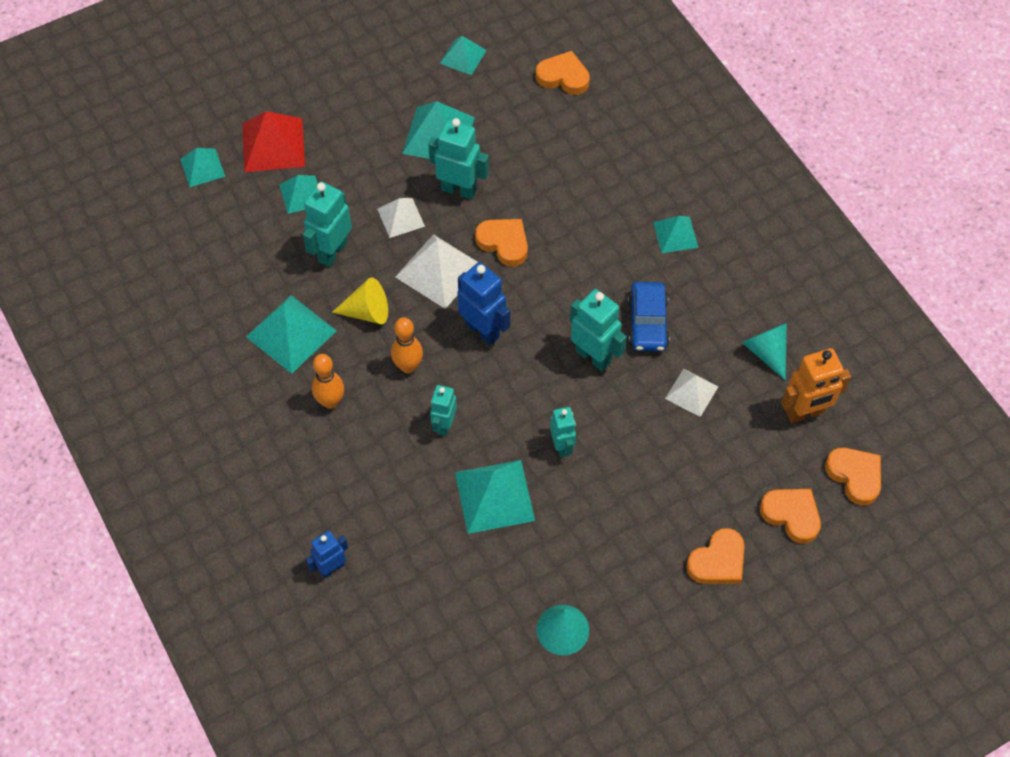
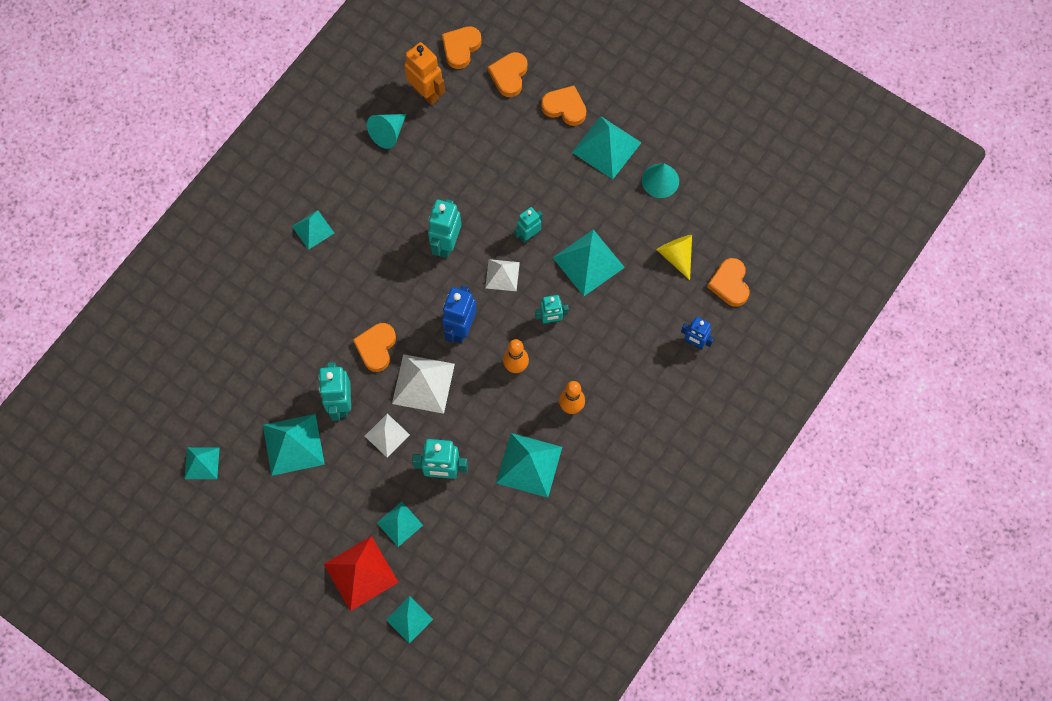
camera: 115 degrees left, 10 degrees up
yellow cone [332,277,388,324] -> yellow cone moved to [656,235,692,280]
orange heart [535,51,590,95] -> orange heart moved to [707,258,750,307]
blue car [628,282,670,352] -> none
white pyramid [665,369,719,417] -> white pyramid moved to [485,259,520,291]
none -> turquoise pyramid [572,116,642,179]

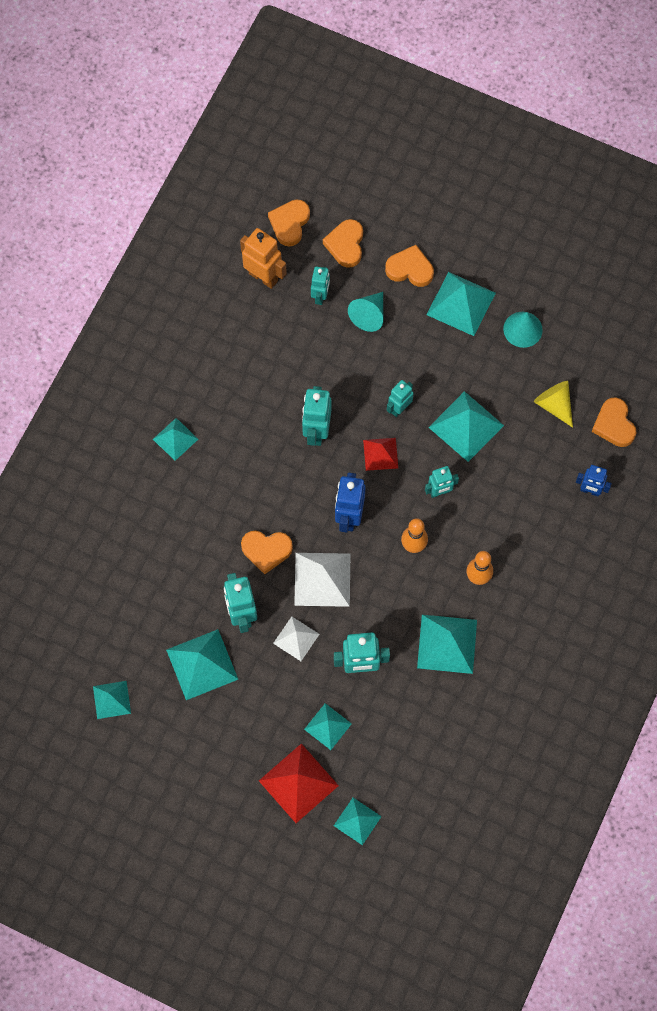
camera: 10 degrees left, 0 degrees up
orange heart [353,323,396,372] -> orange heart turned 90 degrees counterclockwise [241,531,293,574]
turquoise cone [367,114,406,149] -> turquoise cone moved to [348,292,383,332]
white pyramid [485,259,520,291] -> red pyramid [363,438,398,471]
none -> turquoise robot [311,266,330,305]

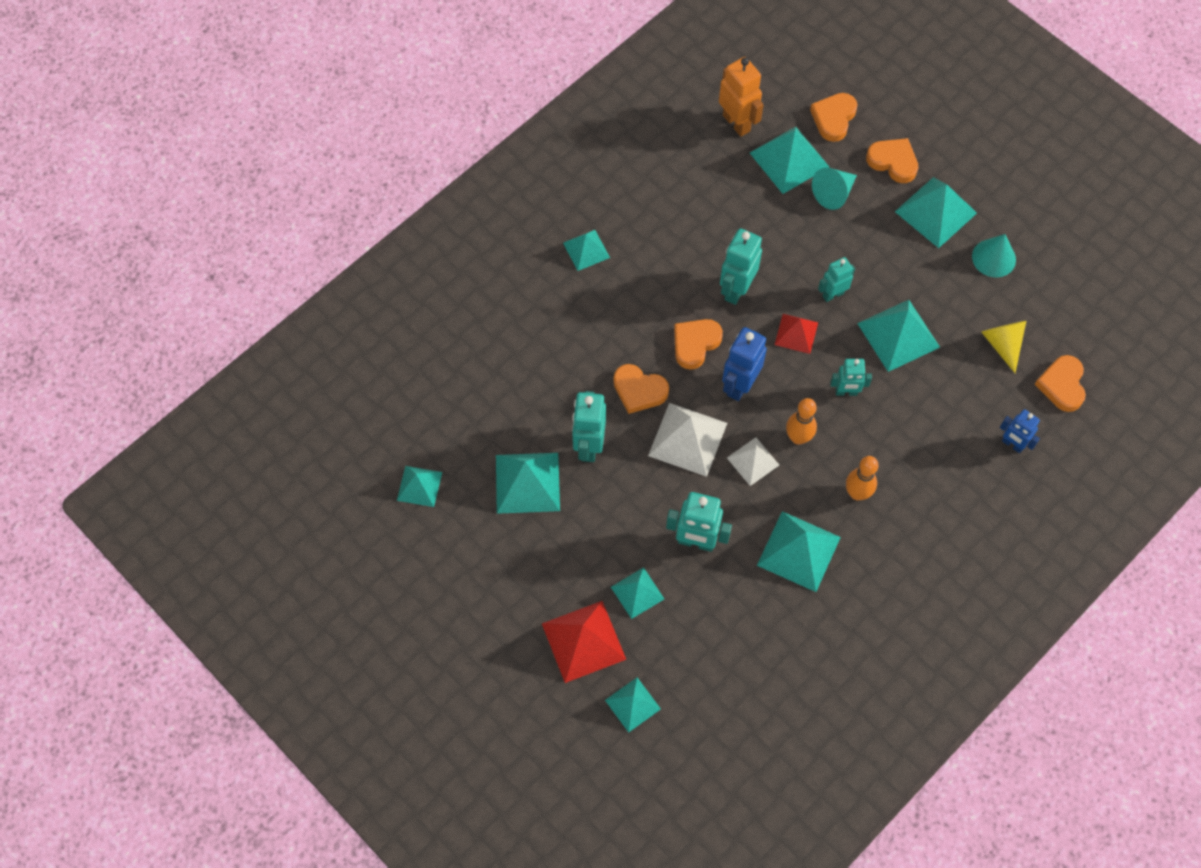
camera: 20 degrees right, 5 degrees down
orange heart [268,199,310,247] -> orange heart moved to [674,319,723,370]
white pyramid [273,617,320,661] -> white pyramid moved to [727,437,779,486]
turquoise robot [311,266,330,305] -> turquoise pyramid [750,127,829,194]

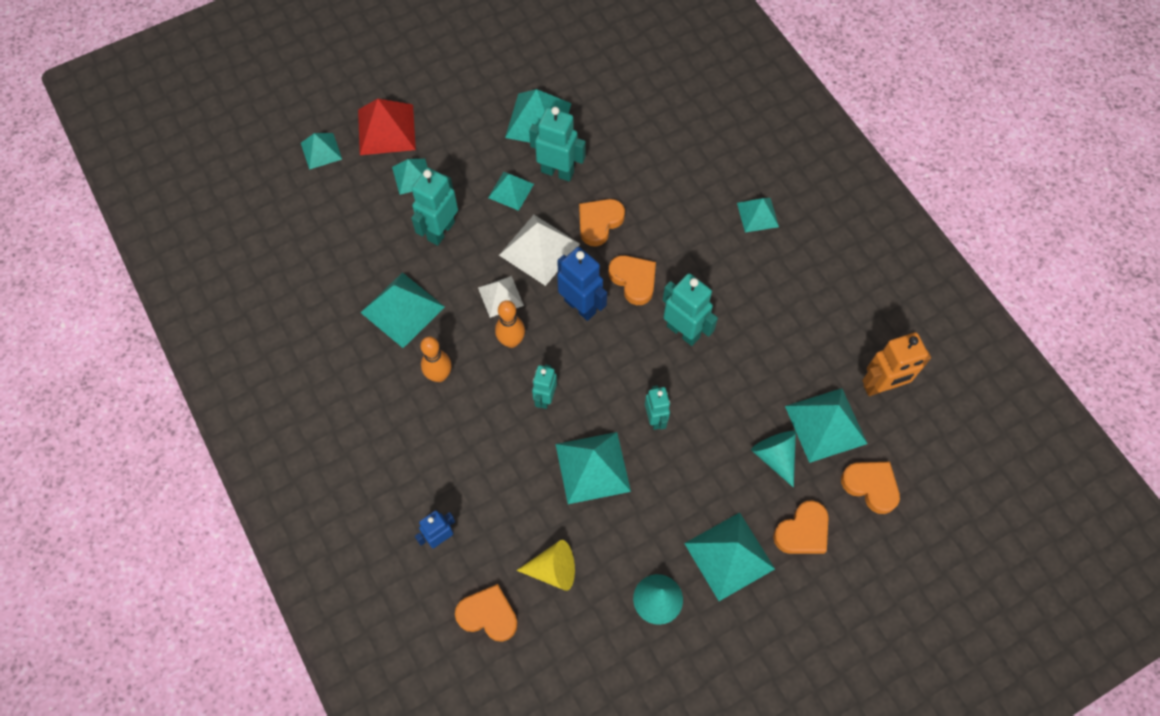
camera: 105 degrees right, 0 degrees up
turquoise pyramid [397,466,442,507] -> turquoise pyramid moved to [488,172,534,211]
red pyramid [775,314,818,354] -> none

